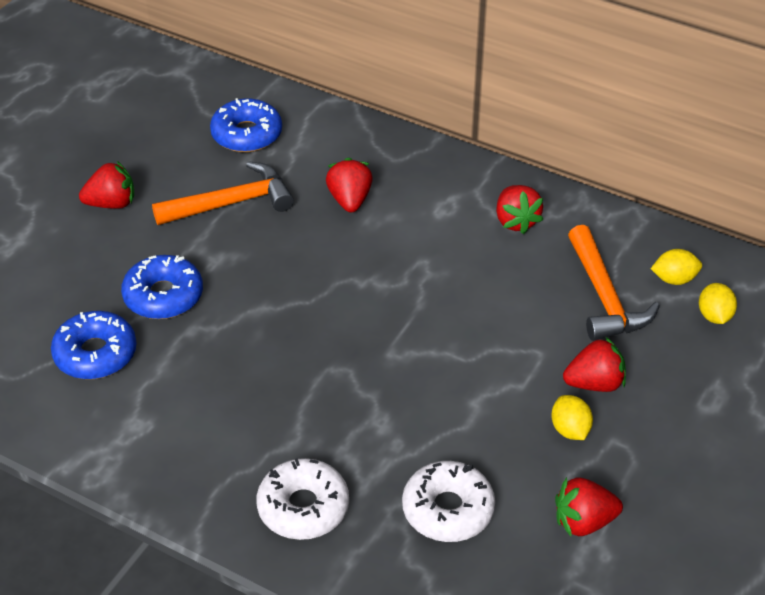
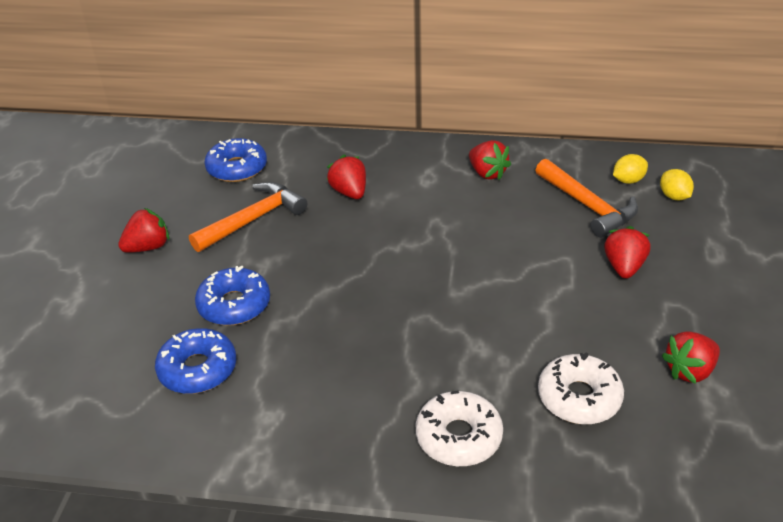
camera: 20 degrees left, 5 degrees down
yellow lemon [551,395,593,440] -> none
red strawberry [563,337,626,392] -> red strawberry turned 45 degrees counterclockwise [604,226,650,279]

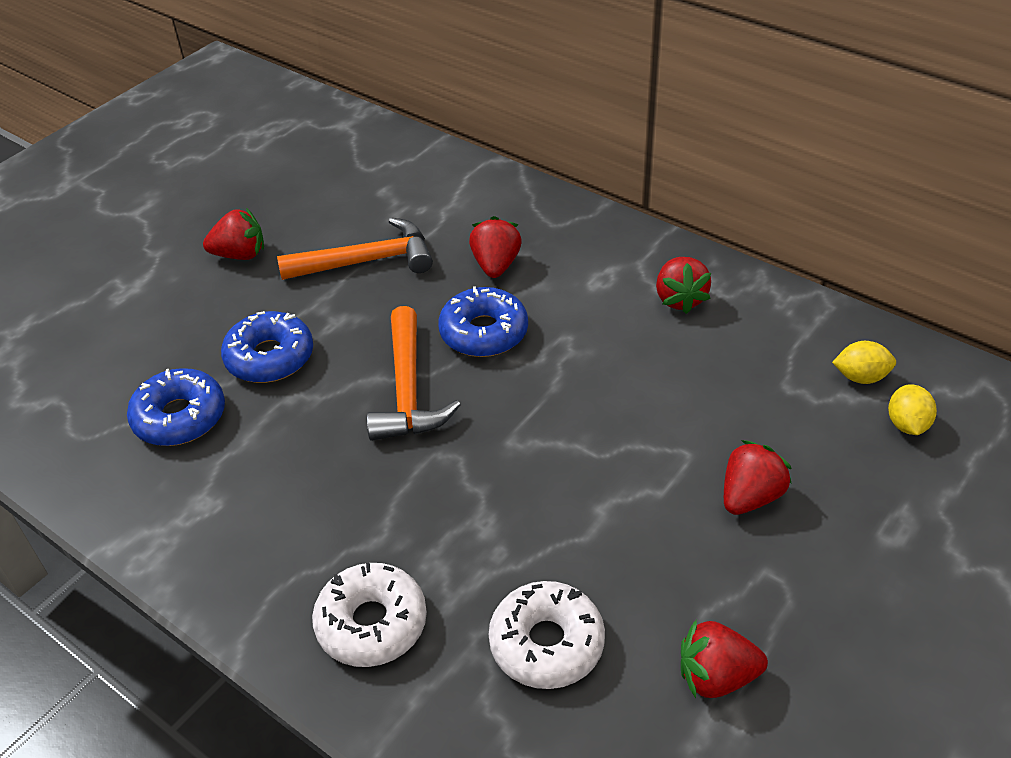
camera: 30 degrees right, 5 degrees up
blue donut [204,138,267,182] -> blue donut moved to [438,286,528,357]
orange hammer [535,159,638,238] -> orange hammer moved to [367,306,461,441]

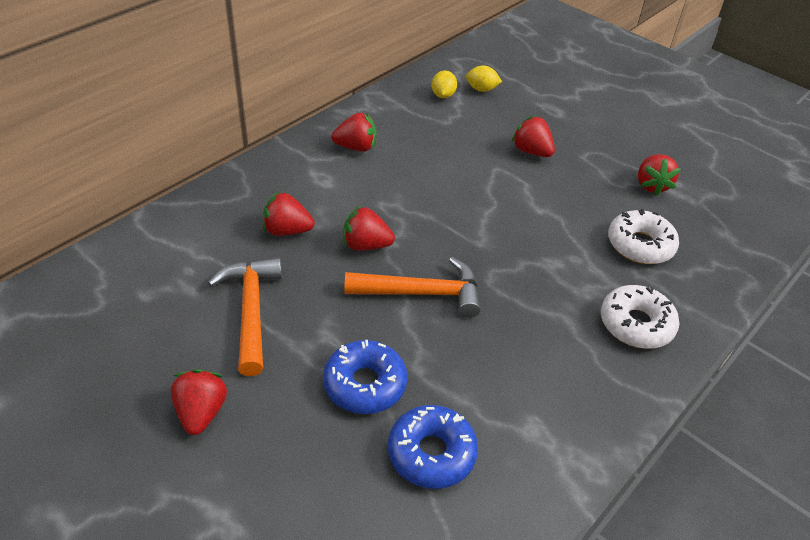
camera: 90 degrees left, 0 degrees up
blue donut [438,286,528,357] -> red strawberry [343,206,395,251]

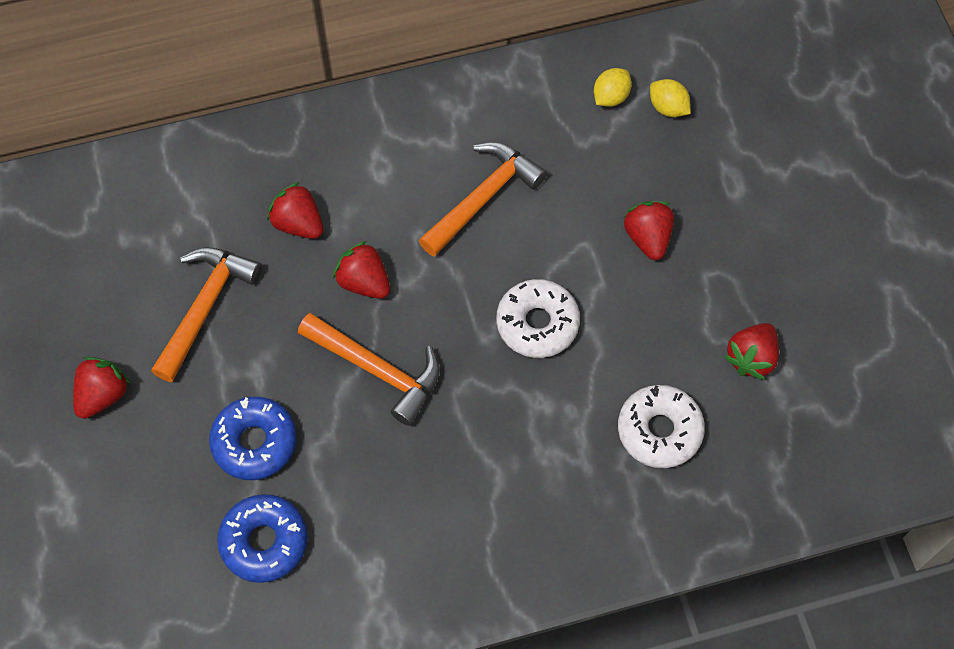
camera: 35 degrees right, 20 degrees up
red strawberry [331,113,376,152] -> none
white donut [601,285,679,349] -> white donut moved to [496,279,580,358]
none -> orange hammer [419,142,547,257]

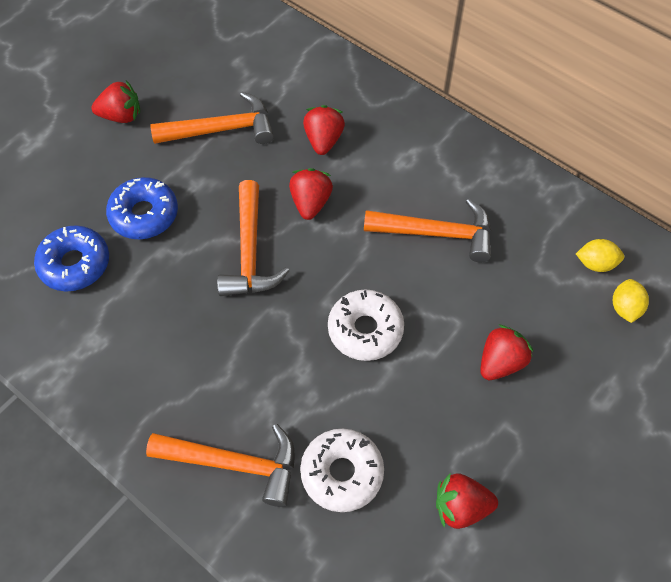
camera: 55 degrees right, 5 degrees down
none -> orange hammer [146,424,295,507]

